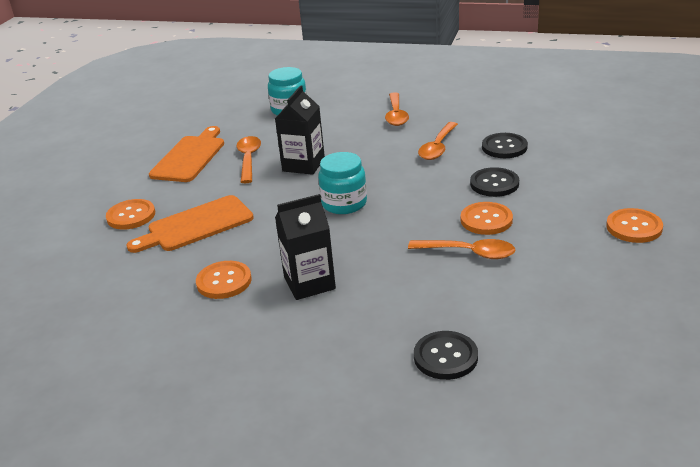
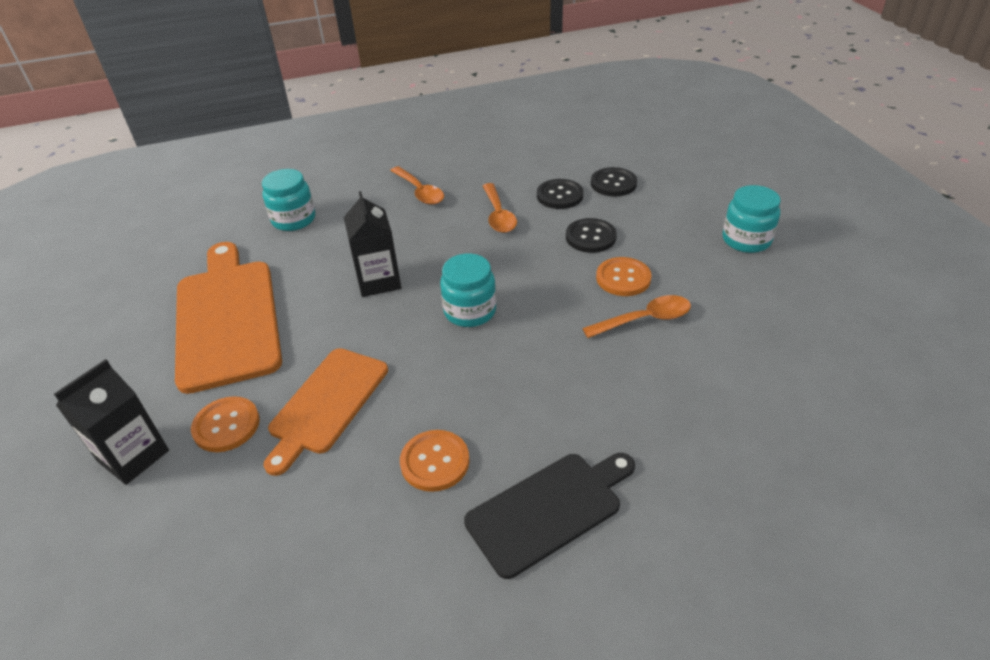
camera: 35 degrees left, 10 degrees up
orange cutting board [149,126,224,182] -> orange cutting board [175,242,282,394], size x1.56
orange spoon [236,136,261,183] -> none
black carton [275,194,336,300] -> black carton moved to [54,359,169,485]
black button [414,331,478,380] -> black button moved to [591,167,637,197]
orange button [606,208,663,243] -> turquoise jar [723,185,781,253]
none -> black cutting board [464,453,635,579]

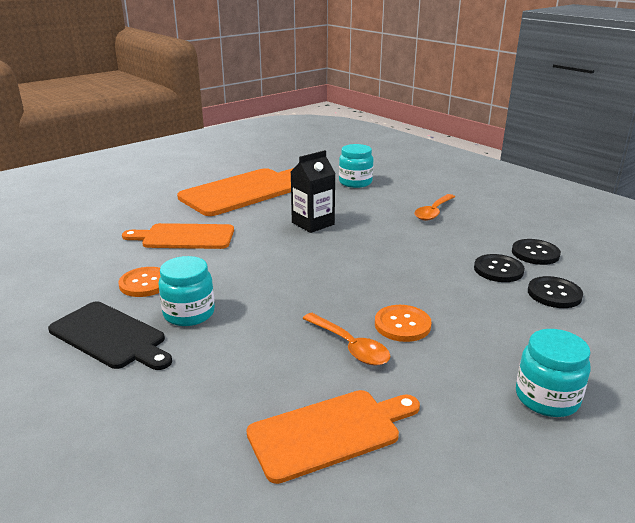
camera: 65 degrees right, 15 degrees down
black carton [54,359,169,485] -> none
orange button [191,396,260,452] -> none
turquoise jar [440,254,496,327] -> turquoise jar moved to [158,256,215,326]
orange spoon [483,183,517,233] -> none
black button [566,218,617,253] -> black button moved to [512,239,561,265]
none -> orange cutting board [246,390,420,484]

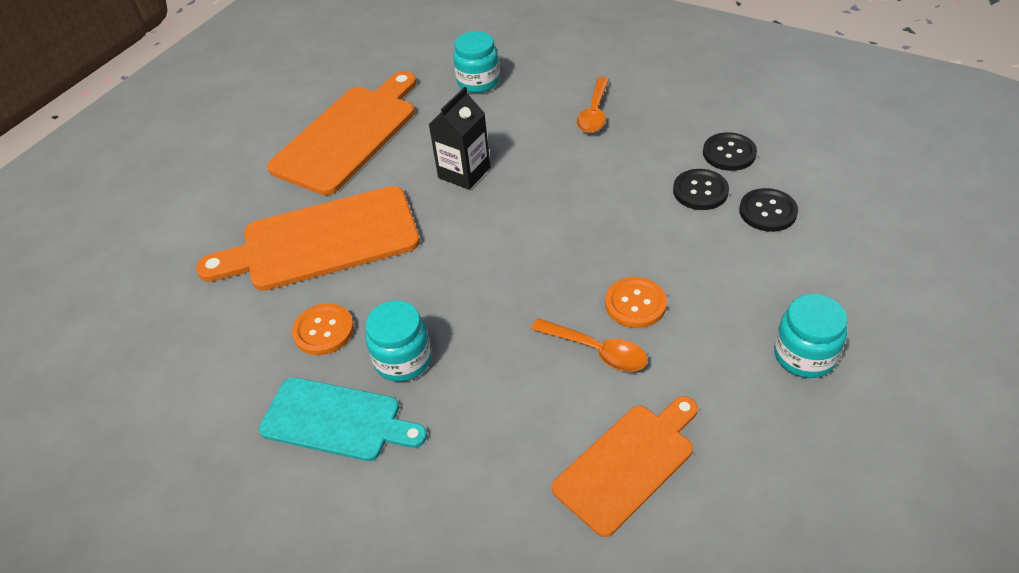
camera: 15 degrees left, 20 degrees up
black cutting board [48,302,172,370] -> turquoise cutting board [259,377,427,461]
orange cutting board [122,223,234,249] -> orange cutting board [196,186,420,291], size x1.56

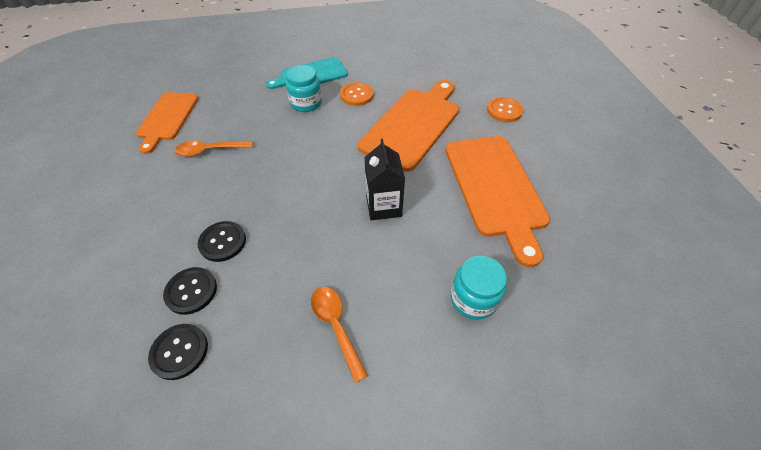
camera: 135 degrees right, 5 degrees up
orange button [605,277,667,328] -> orange button moved to [487,97,523,122]
black button [739,188,798,232] -> black button moved to [198,221,246,262]
turquoise jar [774,294,847,378] -> none

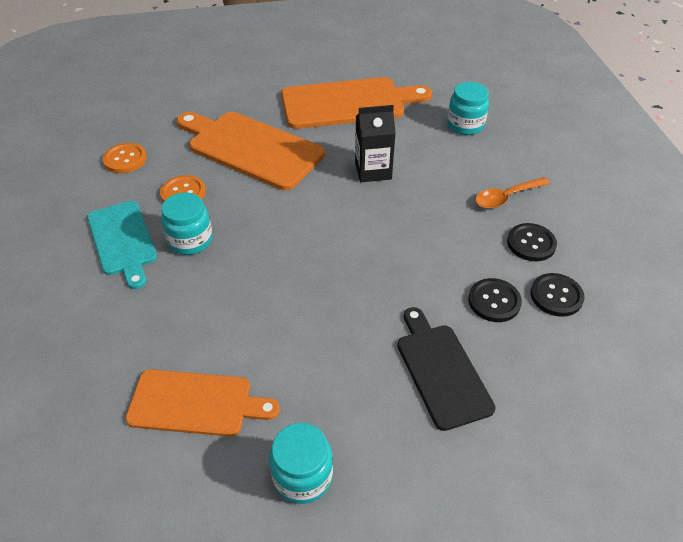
camera: 90 degrees left, 5 degrees down
orange spoon [174,141,253,157] -> none
black button [198,221,246,262] -> black button moved to [507,223,557,261]
orange button [487,97,523,122] -> orange button moved to [103,143,147,173]
none -> turquoise jar [269,423,333,504]
none -> black cutting board [397,307,496,431]

